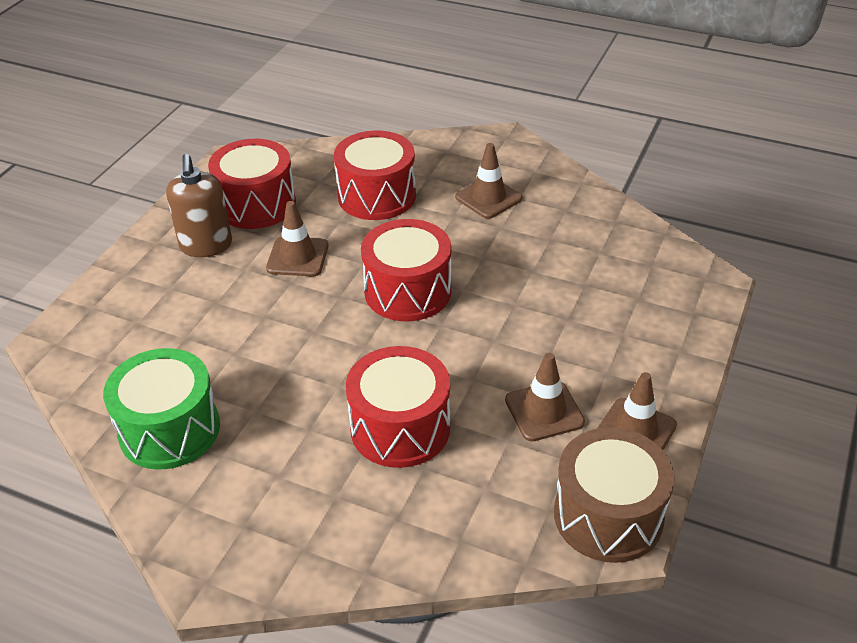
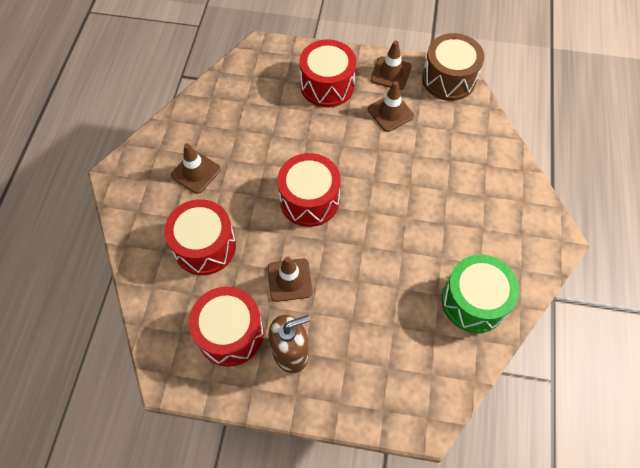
camera: 105 degrees left, 20 degrees up
red drum [346,346,450,468] -> red drum moved to [299,40,356,107]

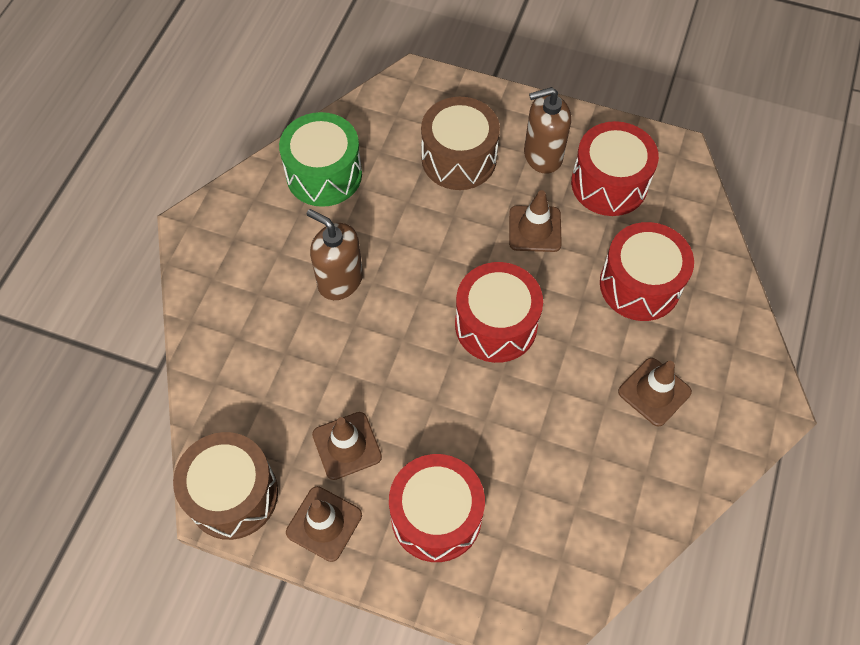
camera: 170 degrees left, 0 degrees up
none -> brown soap dispenser [307,209,363,300]
none -> brown drum [421,97,500,190]

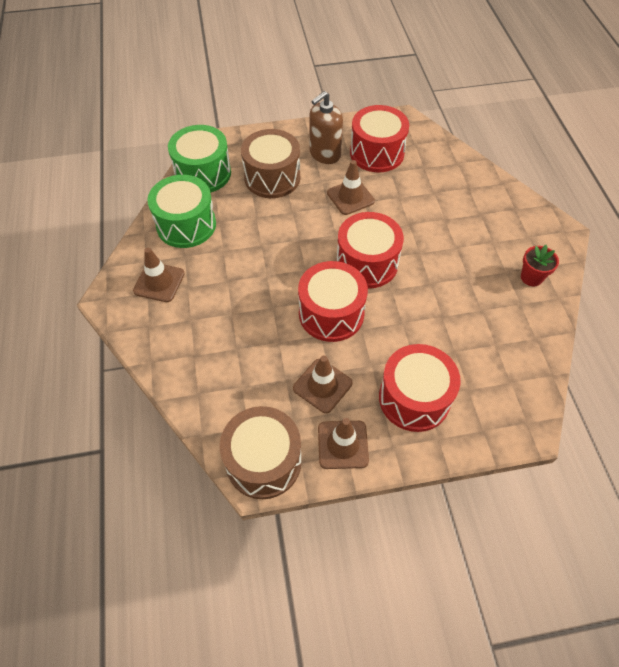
camera: 30 degrees left, 5 degrees down
brown soap dispenser [307,209,363,300] -> none
red drum [600,222,694,321] -> red drum moved to [298,261,368,342]
brown traffic cone [618,358,692,427] -> brown traffic cone moved to [133,248,185,302]
none -> green drum [168,125,231,193]
none -> red flower pot [521,245,559,286]

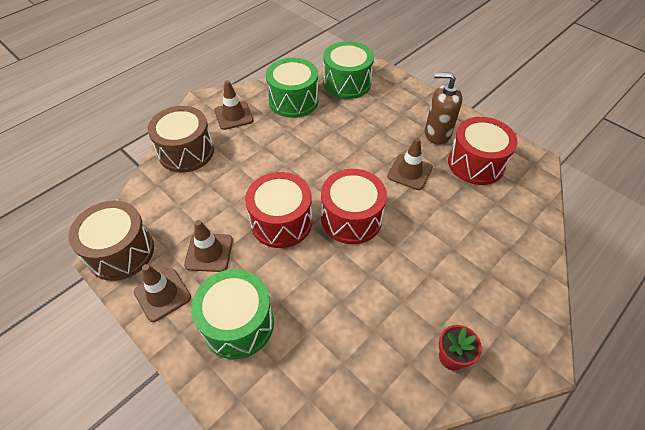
camera: 55 degrees right, 5 degrees down
brown drum [241,129,300,198] -> brown drum moved to [148,106,214,173]
red drum [379,344,461,432] -> green drum [191,269,274,359]

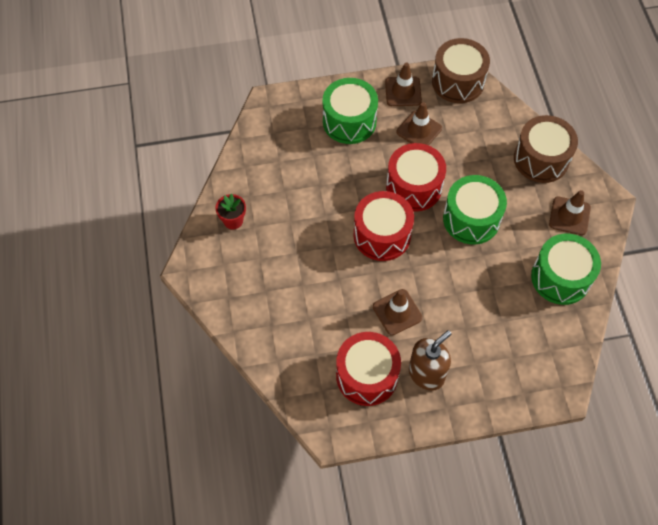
camera: 125 degrees right, 10 degrees up
green drum [323,41,374,99] -> green drum moved to [443,175,507,244]

